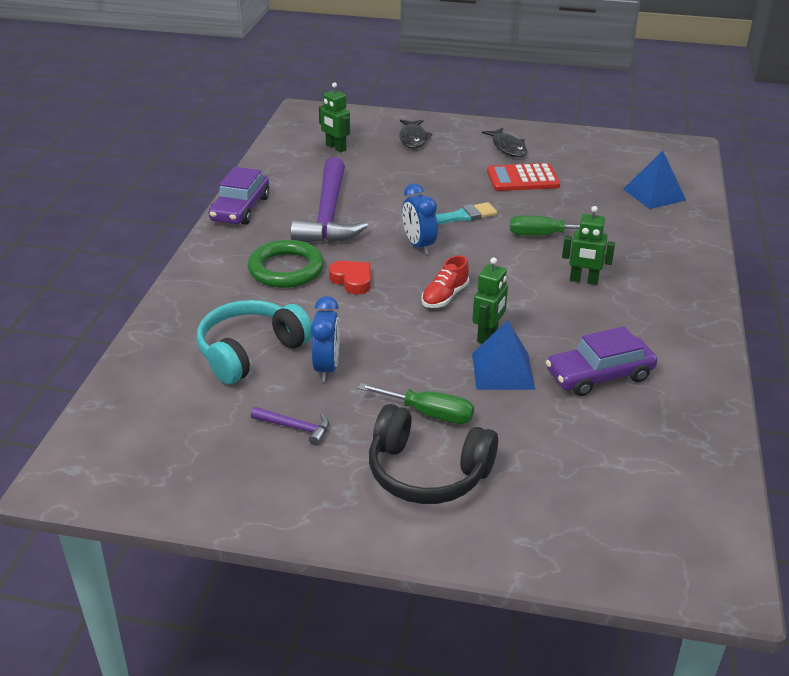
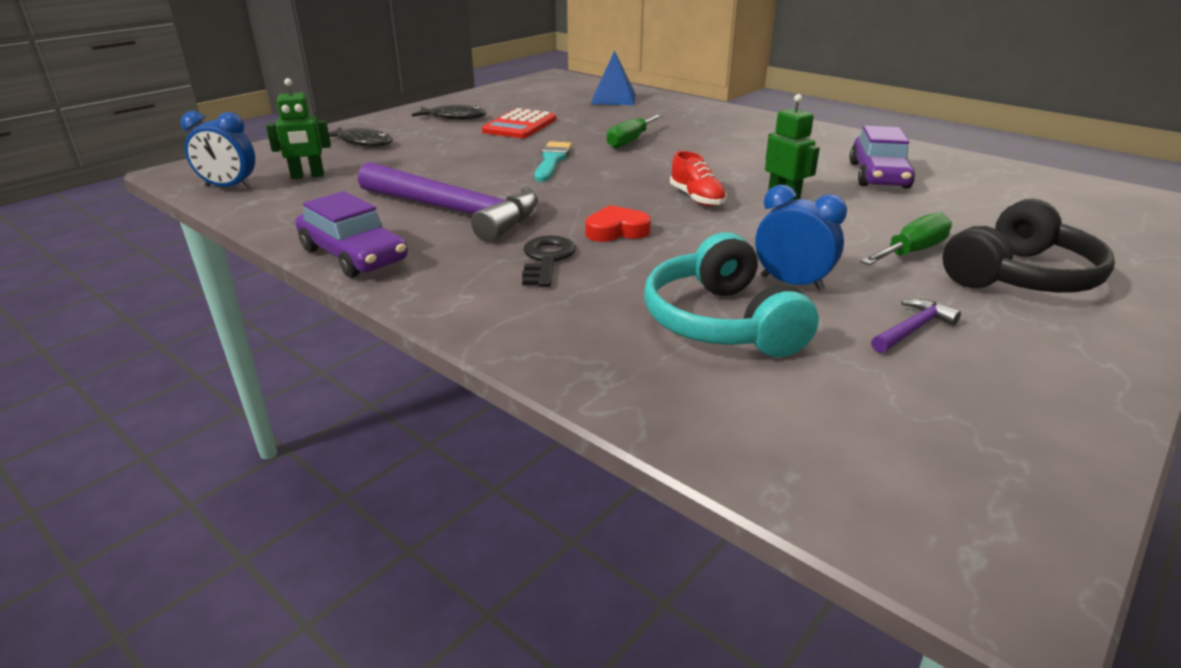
camera: 60 degrees left, 5 degrees down
green ring [248,240,324,288] -> black key [522,236,576,287]
blue clock [402,183,438,254] -> blue clock moved to [180,111,255,188]
blue pyramid [472,320,535,390] -> none
green robot [562,206,615,285] -> none

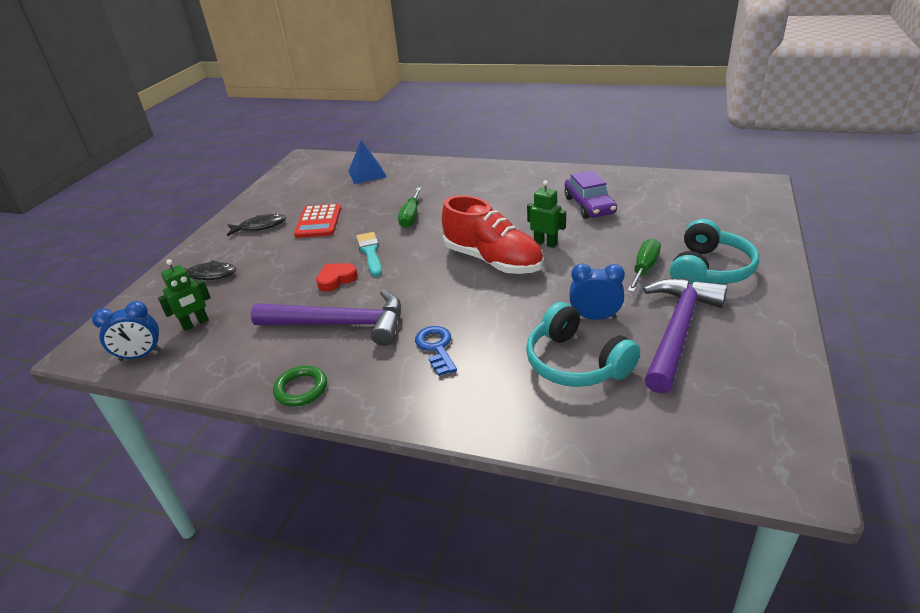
camera: 20 degrees left, 5 degrees up
purple car [295,191,408,278] -> green ring [273,366,327,406]
black key [522,236,576,287] -> blue key [415,326,457,376]
red heart [585,205,651,242] -> red heart moved to [316,263,358,292]
red shoe [670,151,727,206] -> red shoe [442,195,543,274], size x2.09
purple hammer [871,299,961,353] -> purple hammer [643,278,728,394], size x2.44
black headphones [942,199,1115,293] -> turquoise headphones [670,219,759,284]

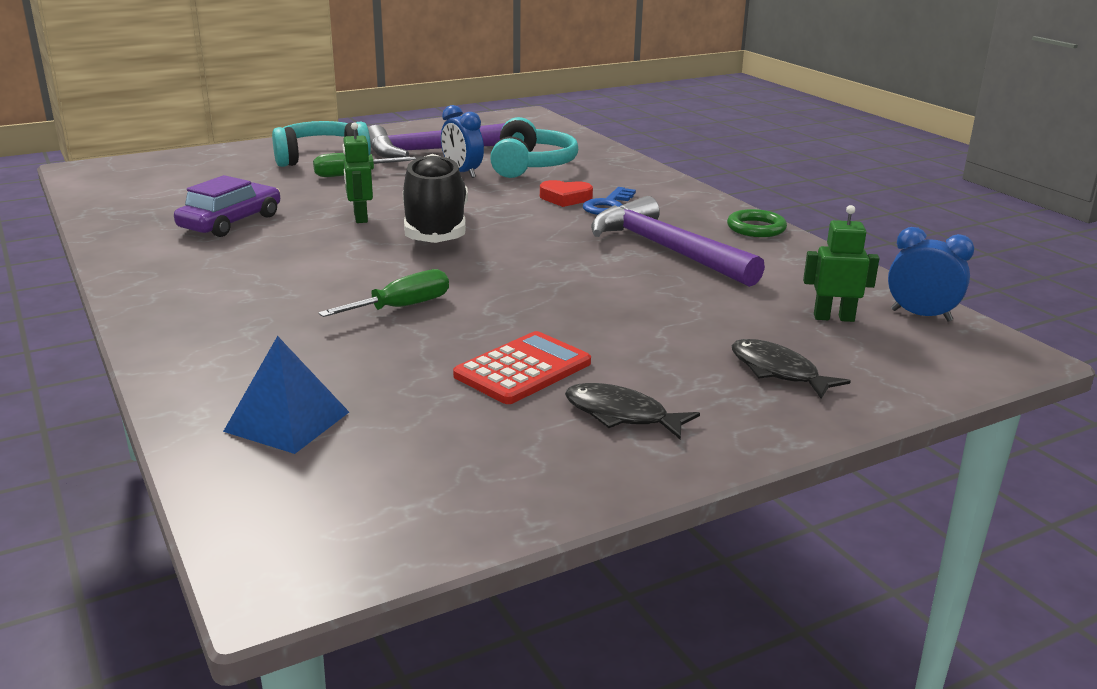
camera: 140 degrees left, 10 degrees down
red heart [316,263,358,292] -> red heart moved to [540,180,593,207]
turquoise brush [357,232,382,277] -> none
red shoe [442,195,543,274] -> black shoe [403,154,468,243]

